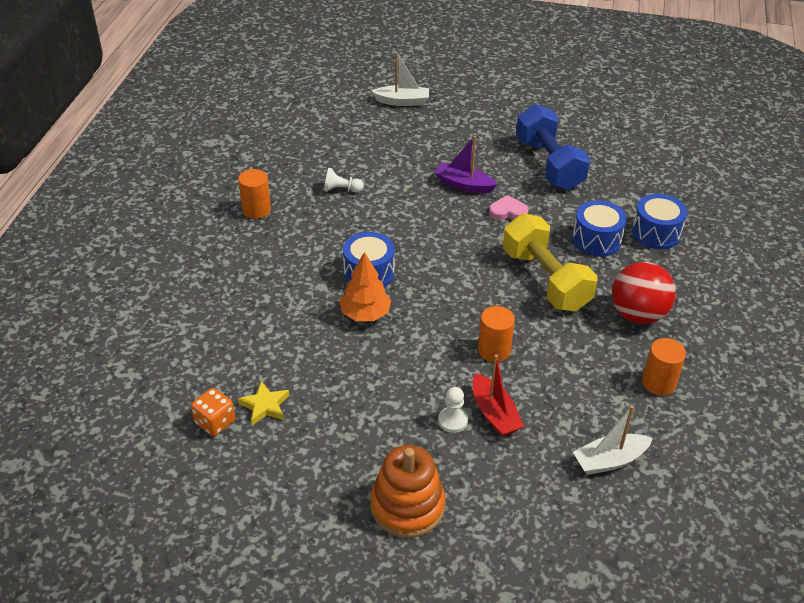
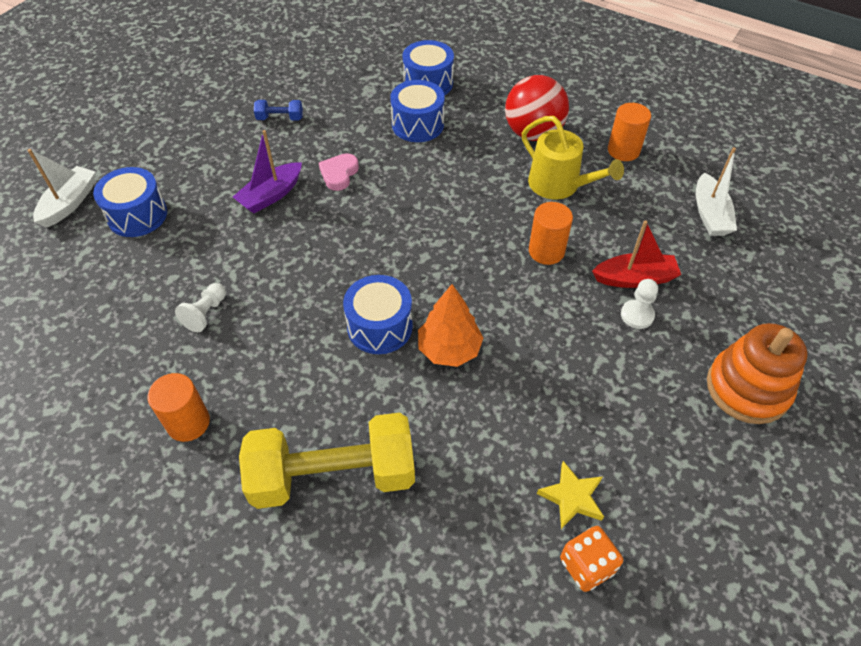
camera: 70 degrees left, 10 degrees up
yellow dumbbell [503,213,597,312] -> yellow dumbbell moved to [239,413,415,509]
blue dumbbell [516,104,590,190] -> blue dumbbell [254,100,303,121], size x0.41
none -> blue drum [93,167,167,237]
none -> yellow watering can [522,116,624,199]

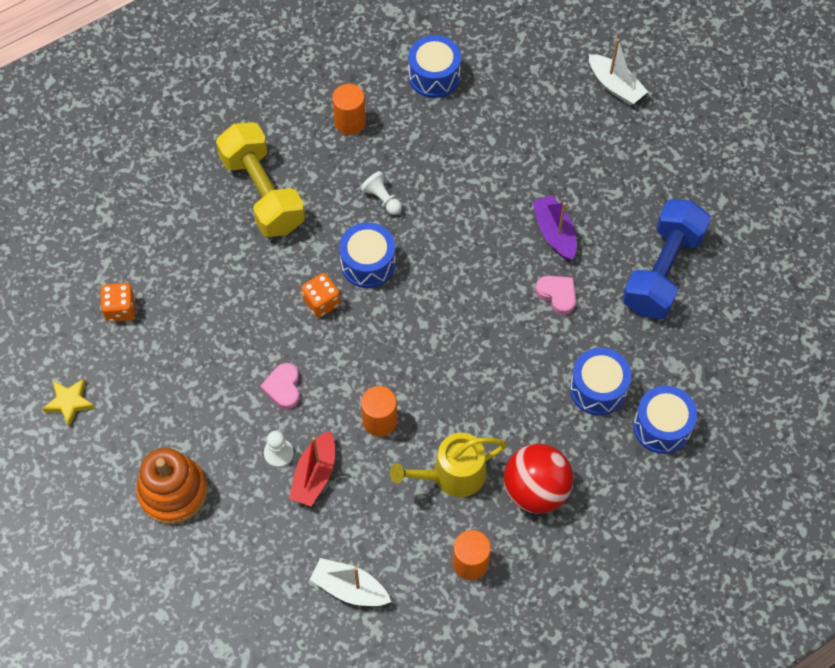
camera: 115 degrees right, 10 degrees up
blue drum [93,167,167,237] -> blue drum moved to [408,35,461,98]
white pawn [175,283,226,332] -> white pawn moved to [360,171,402,215]
yellow dumbbell [239,413,415,509] -> yellow dumbbell turned 45 degrees counterclockwise [216,122,305,237]
blue dumbbell [254,100,303,121] -> blue dumbbell [622,199,711,319], size x2.44
orange tree [418,284,483,367] -> orange dice [301,273,341,318]
yellow star [537,461,604,529] -> yellow star moved to [42,379,95,427]
none -> pink heart [260,363,300,410]

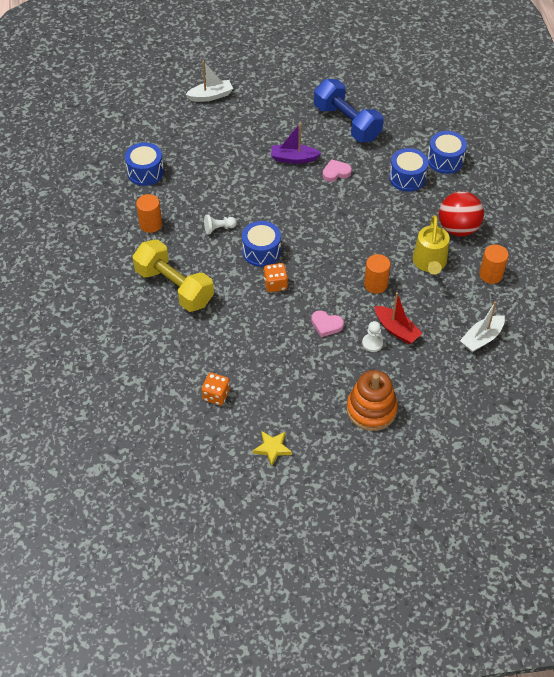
camera: 65 degrees left, 10 degrees down
yellow dumbbell [216,122,305,237] -> yellow dumbbell turned 45 degrees clockwise [132,239,214,312]

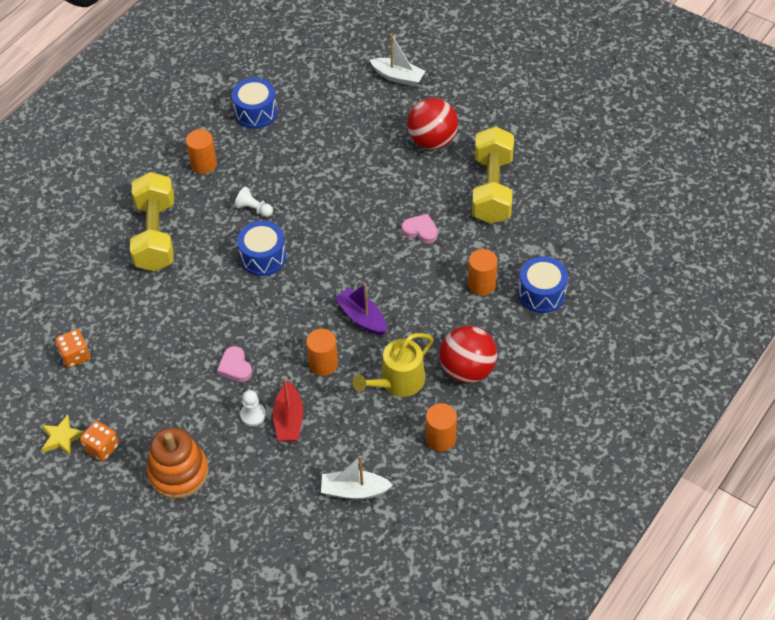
camera: 45 degrees right, 0 degrees up
orange dice [264,263,288,292] -> orange dice moved to [80,421,119,461]
purple boat [271,123,321,164] -> purple boat moved to [335,283,387,335]
blue dumbbell [314,79,384,142] -> yellow dumbbell [472,126,514,224]
blue drum [389,148,428,192] -> orange cylinder [468,249,498,295]
none -> red ball [407,98,458,149]

